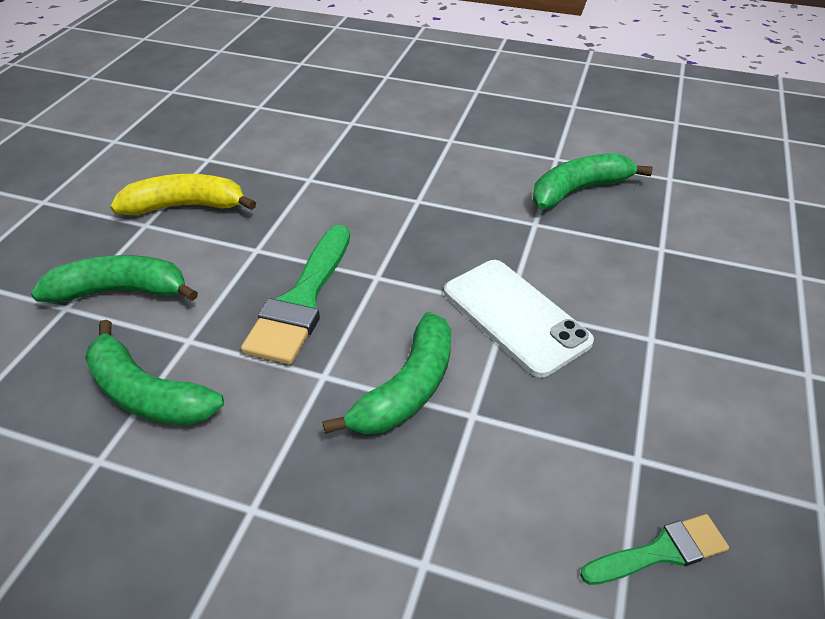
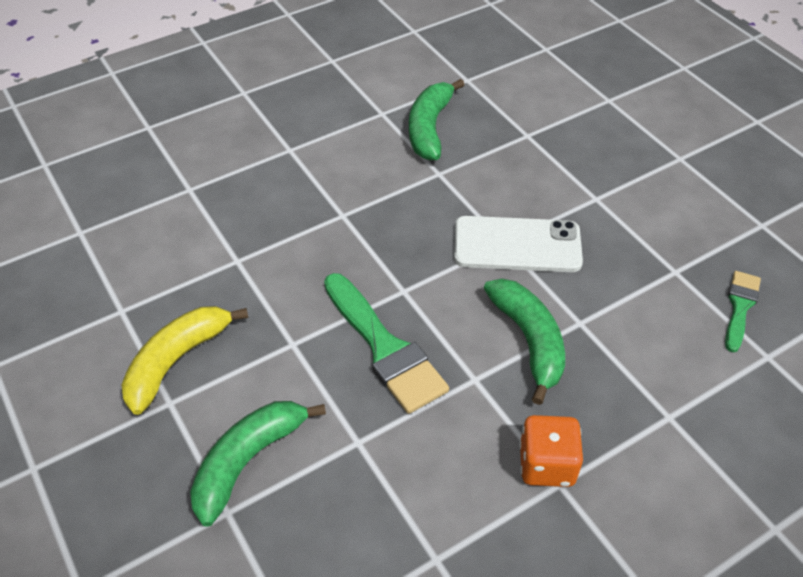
camera: 50 degrees left, 5 degrees up
green banana [85,320,224,425] -> none
none -> orange dice [519,415,583,487]

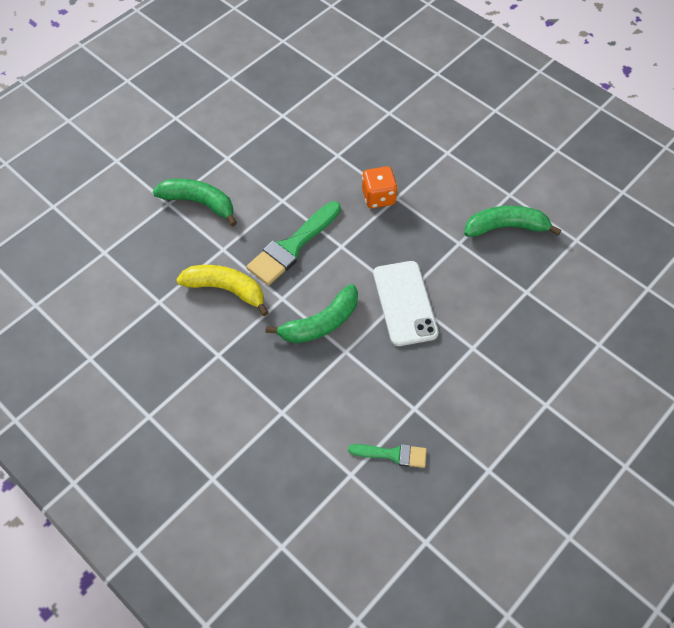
camera: 75 degrees right, 10 degrees up
yellow banana [122,306,248,415] -> yellow banana moved to [176,265,269,316]
orange dice [519,415,583,487] -> orange dice moved to [362,166,398,208]

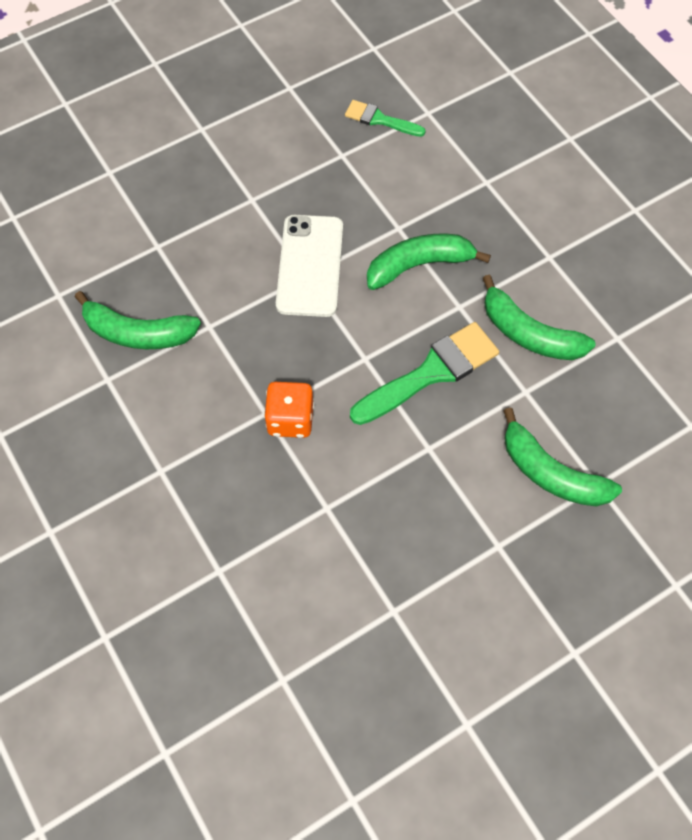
camera: 165 degrees left, 5 degrees up
yellow banana [176,265,269,316] -> green banana [482,274,596,360]

